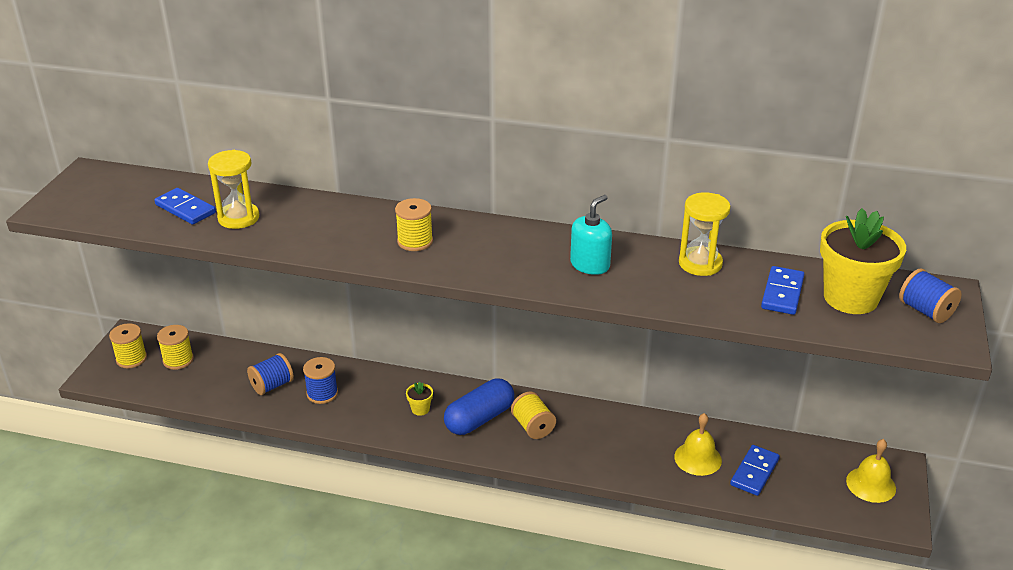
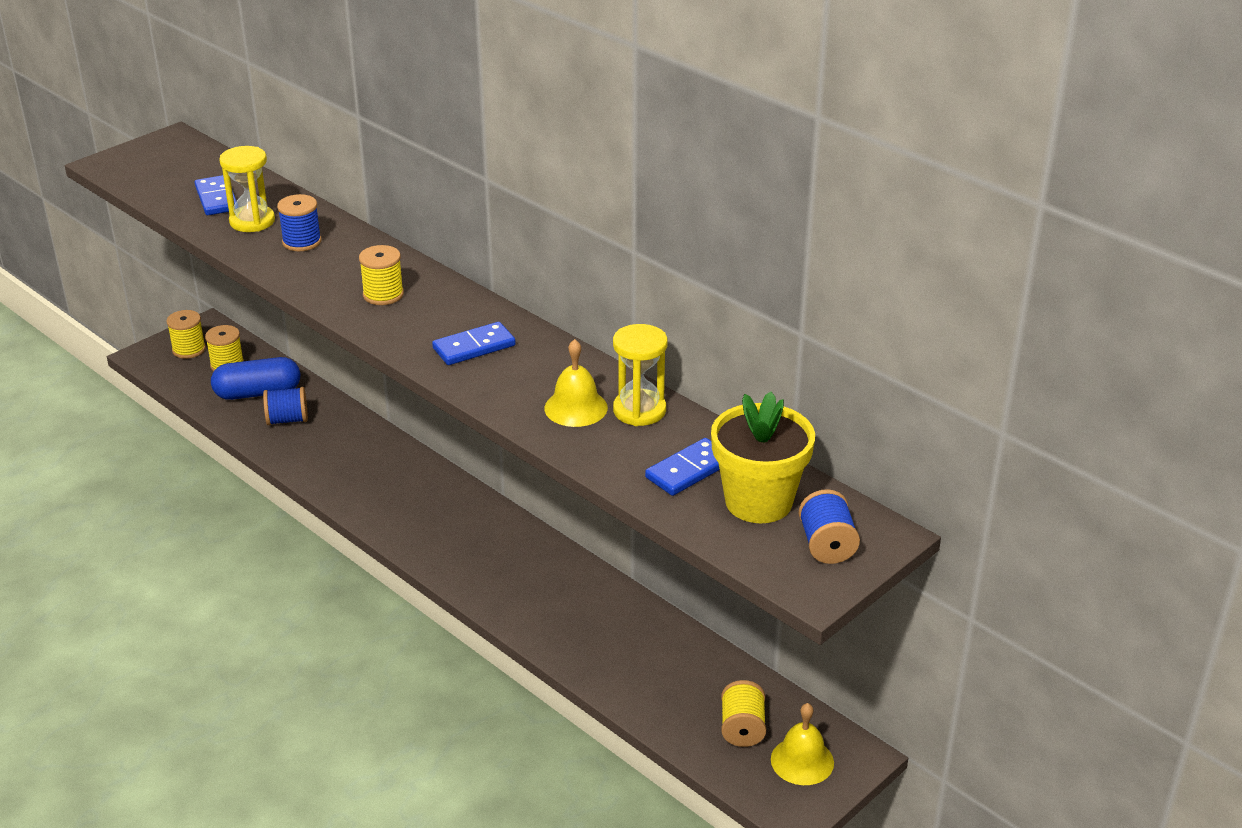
camera: 30 degrees right, 0 degrees up
blue spool [303,357,338,404] -> blue spool moved to [277,194,322,251]
yellow flower pot [406,381,433,416] -> none
blue capsule [444,379,514,435] -> blue capsule moved to [211,357,300,400]
yellow spool [511,391,556,439] -> yellow spool moved to [721,680,766,747]
turquoise soap dispenser [570,195,612,275] -> none
yellow bell [674,413,722,476] -> yellow bell moved to [544,339,608,427]
blue domino [730,445,780,496] -> blue domino moved to [432,322,516,365]

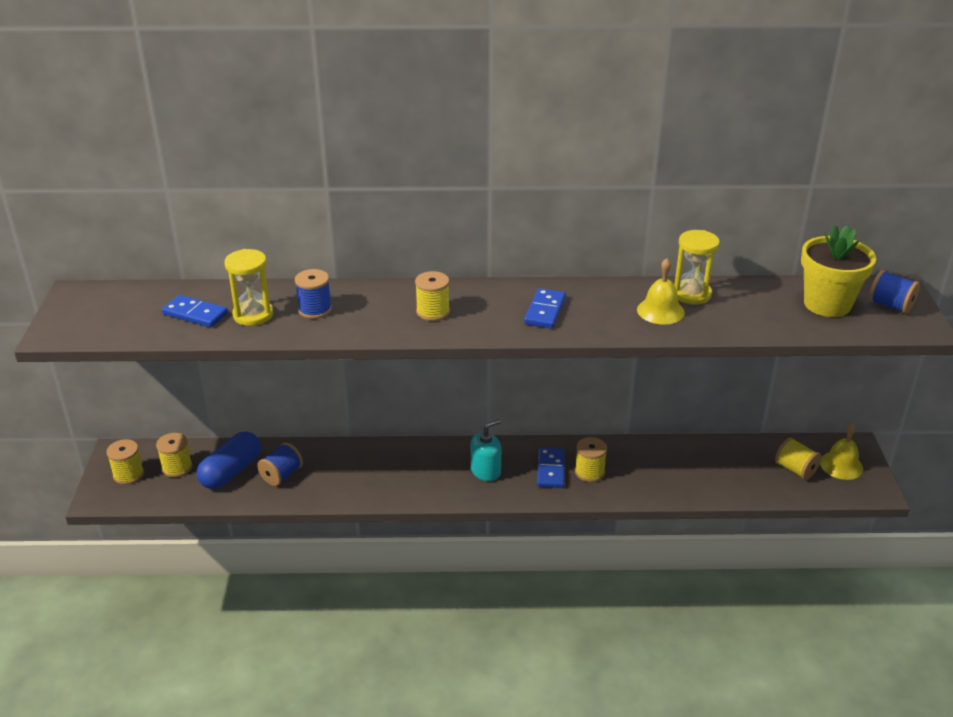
camera: 45 degrees left, 0 degrees up
blue domino [645,438,720,496] -> blue domino moved to [537,448,565,488]
none -> turquoise soap dispenser [471,419,501,481]
none -> yellow spool [575,437,607,482]

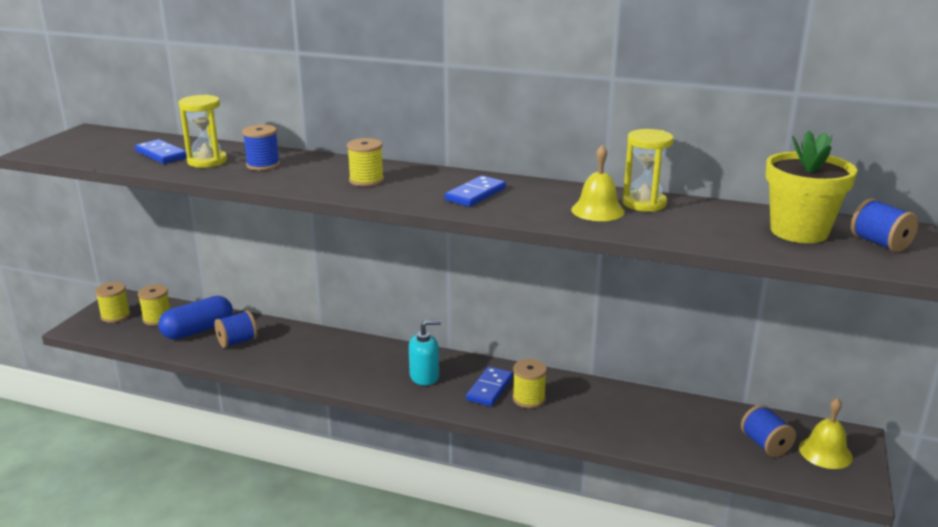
camera: 20 degrees right, 10 degrees down
yellow spool [775,438,822,480] -> blue spool [741,405,796,457]

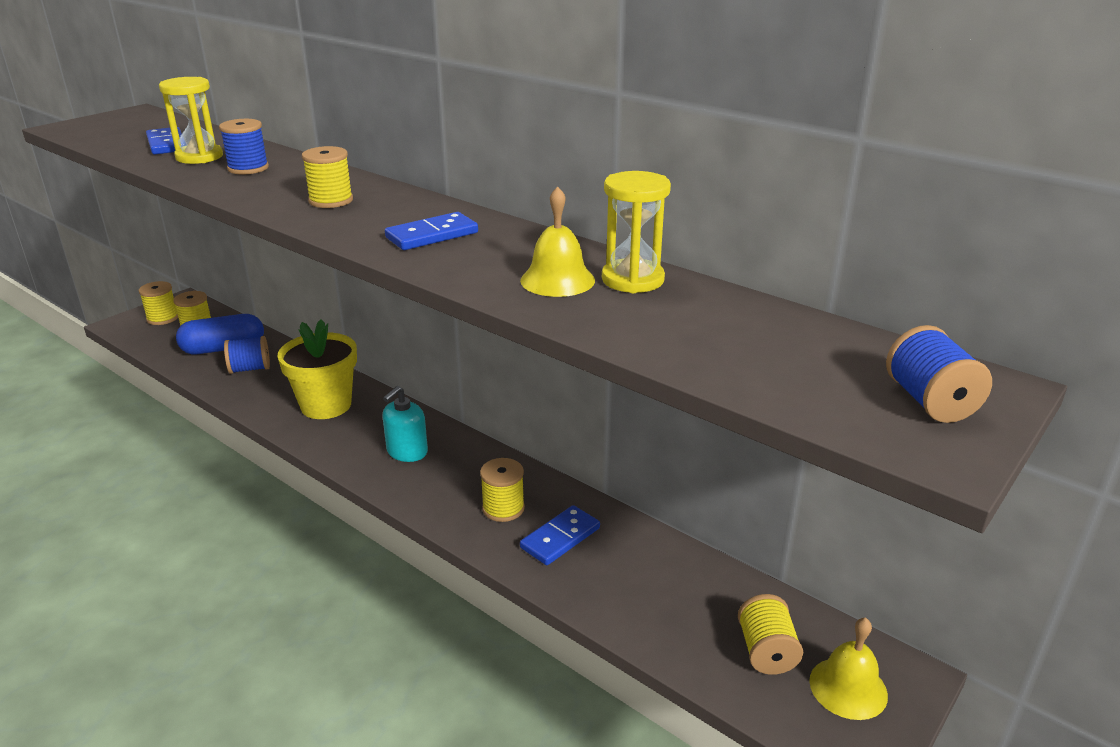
camera: 20 degrees right, 5 degrees up
turquoise soap dispenser [409,320,441,386] -> turquoise soap dispenser turned 120 degrees clockwise [382,386,428,462]
blue domino [466,366,513,406] -> blue domino moved to [520,505,600,565]
blue spool [741,405,796,457] -> yellow spool [738,594,803,675]
yellow flower pot [765,131,857,243] -> yellow flower pot moved to [277,319,357,419]

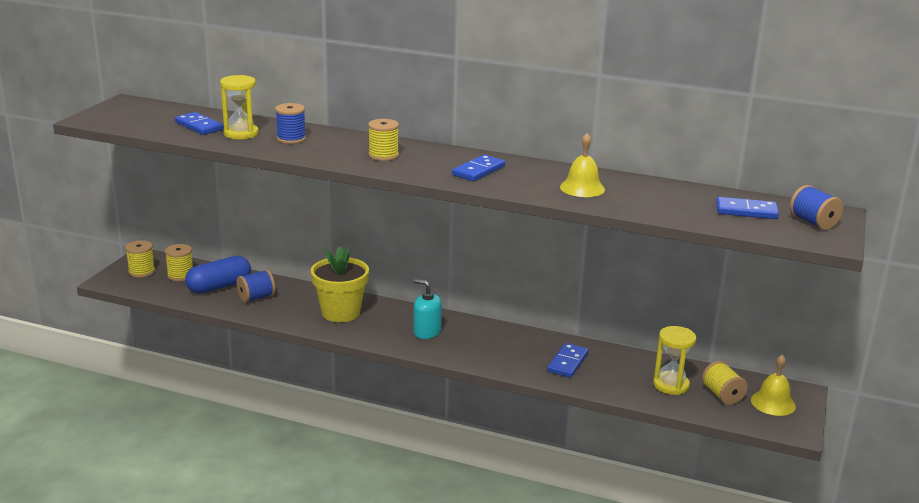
camera: 20 degrees left, 5 degrees down
turquoise soap dispenser [382,386,428,462] -> turquoise soap dispenser turned 105 degrees clockwise [413,279,442,339]
yellow spool [480,458,525,522] -> none
yellow hourglass [602,171,671,293] -> yellow hourglass moved to [653,326,697,395]
none -> blue domino [716,197,779,219]

